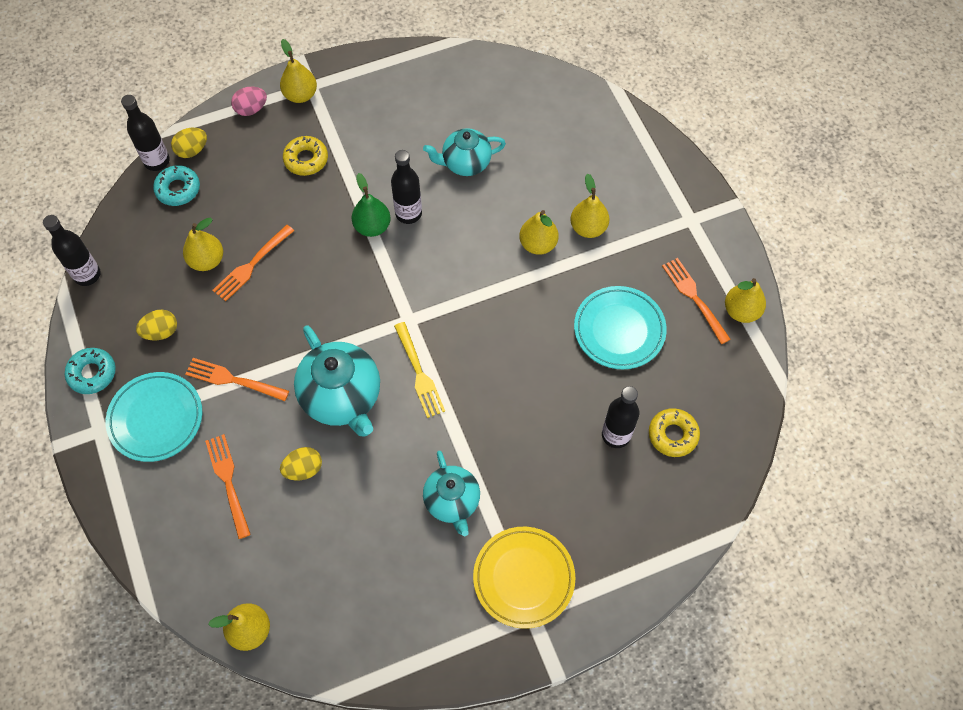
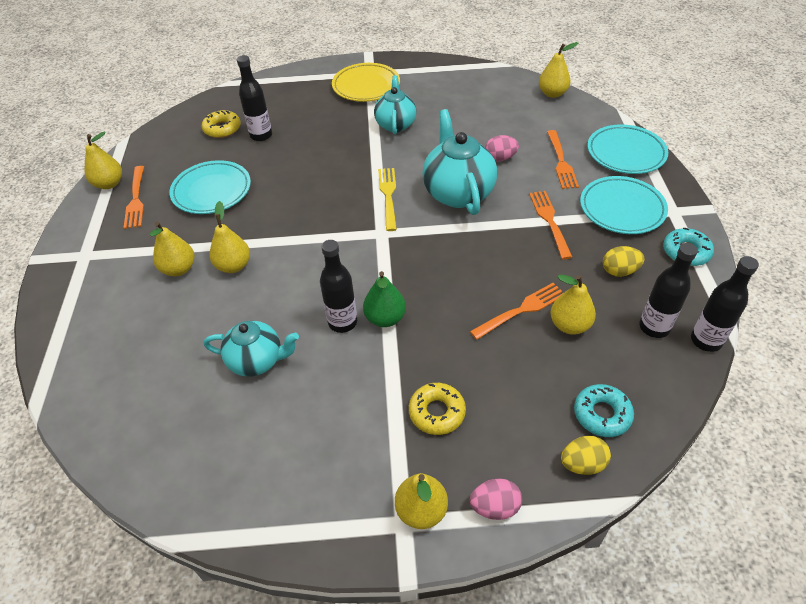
camera: 160 degrees left, 15 degrees down
black bottle [121,95,170,171] -> black bottle moved to [639,243,698,338]
orange fork [185,358,289,401] -> orange fork turned 135 degrees counterclockwise [529,191,572,259]
yellow egg [280,447,322,480] -> pink egg [485,135,519,162]
none -> turquoise plate [587,124,668,174]

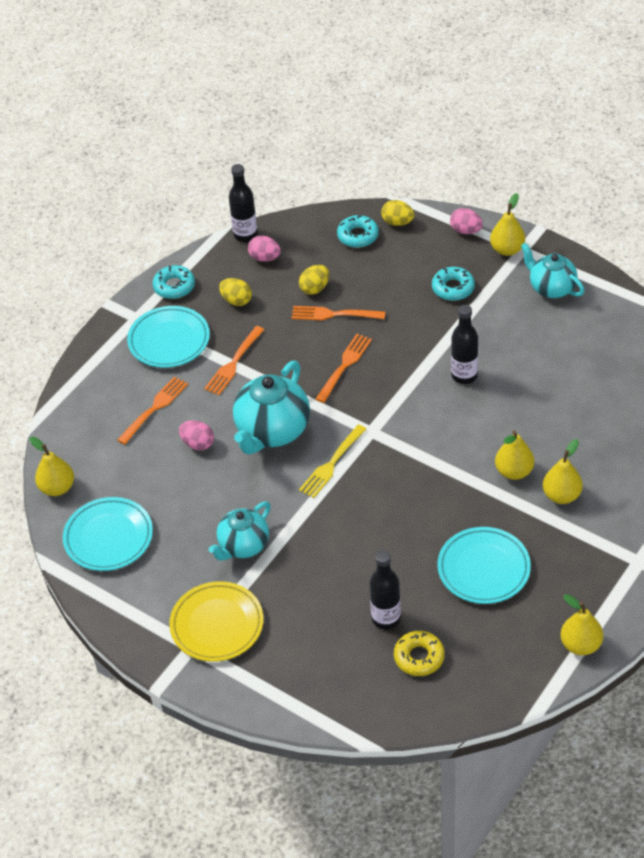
camera: 140 degrees left, 0 degrees up
orange fork [124,166,144,229] -> orange fork moved to [316,334,372,403]
turquoise teapot [204,321,299,377] -> turquoise teapot moved to [521,243,585,298]
green pear [363,271,406,327] -> none
yellow donut [409,383,466,435] -> turquoise donut [432,267,475,301]
yellow pear [550,275,596,335] -> yellow egg [299,265,329,295]
turquoise plate [587,124,668,174] -> turquoise plate moved to [63,497,153,571]
black bottle [639,243,698,338] -> pink egg [248,236,281,262]

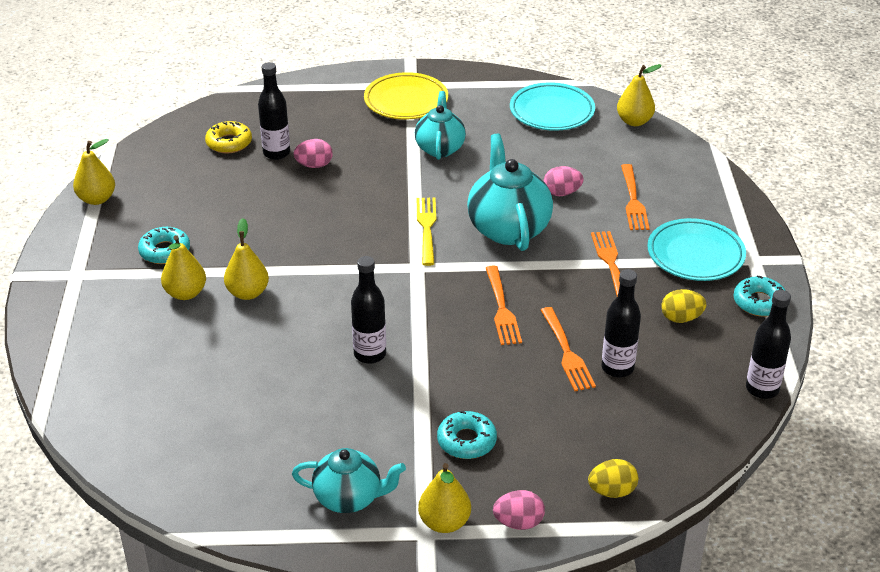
camera: 140 degrees right, 10 degrees down
pink egg [248,236,281,262] -> pink egg moved to [294,139,333,168]
orange fork [292,306,385,320] -> orange fork turned 105 degrees clockwise [541,307,596,391]
yellow egg [299,265,329,295] -> black bottle [601,269,641,377]
turquoise donut [337,215,379,248] -> turquoise donut moved to [138,227,190,264]
turquoise plate [437,527,531,604] -> none

